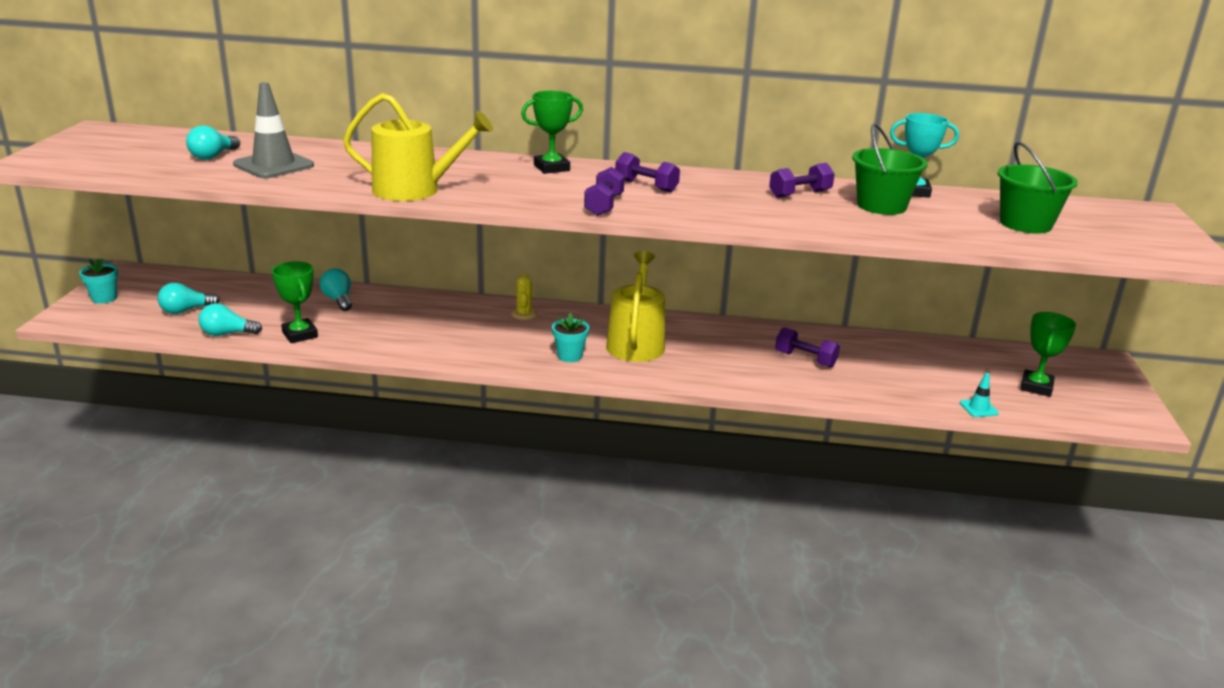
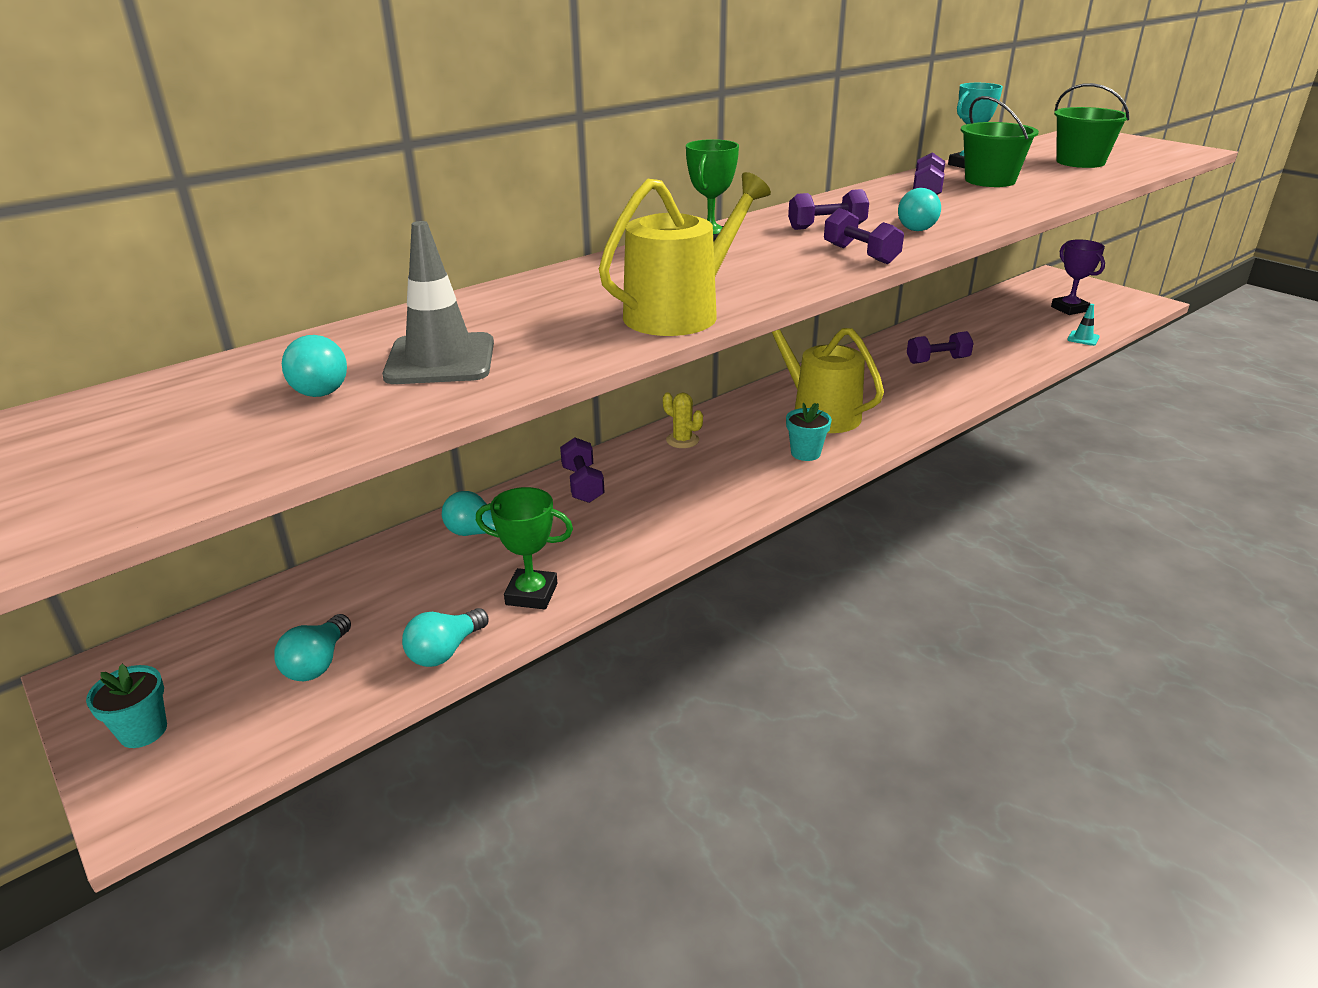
camera: 45 degrees left, 5 degrees up
green trophy [1020,312,1076,397] -> purple trophy [1051,239,1105,315]
none -> purple dumbbell [560,438,605,503]
none -> turquoise light bulb [898,188,941,231]

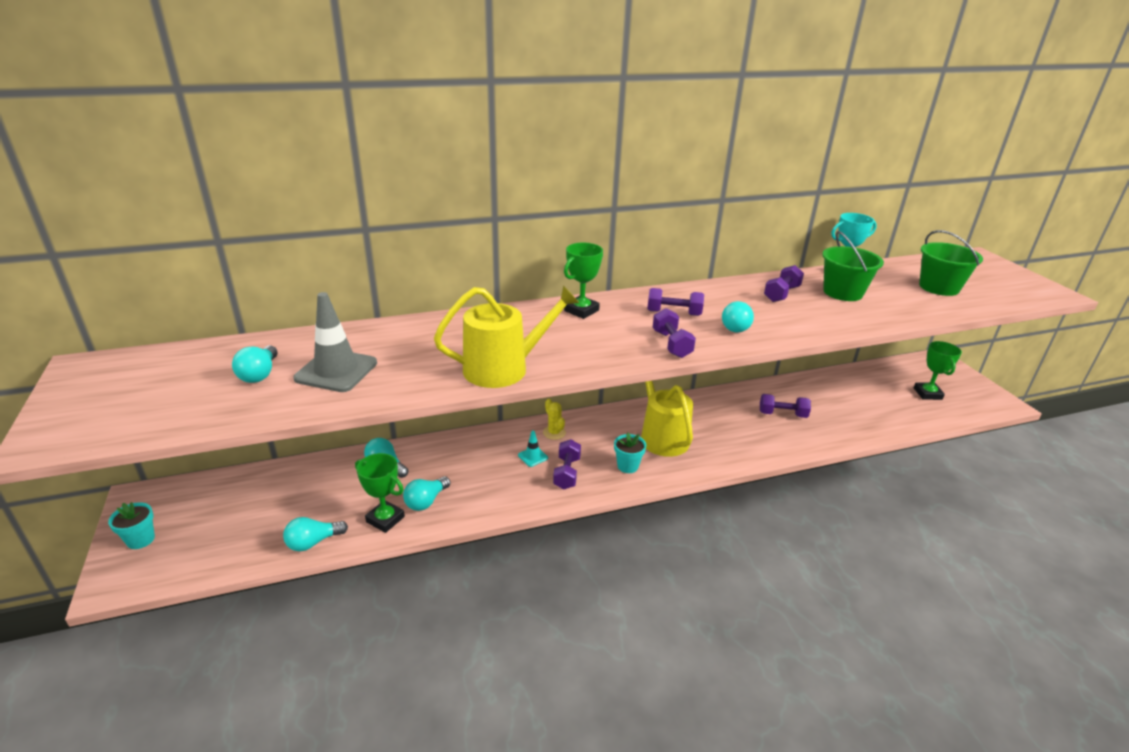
camera: 20 degrees right, 0 degrees up
turquoise light bulb [274,614,351,681] -> turquoise light bulb moved to [403,476,450,511]
purple dumbbell [560,438,605,503] -> purple dumbbell moved to [553,439,581,489]
purple trophy [1051,239,1105,315] -> green trophy [914,341,962,400]
turquoise traffic cone [1067,304,1100,346] -> turquoise traffic cone moved to [518,430,548,467]

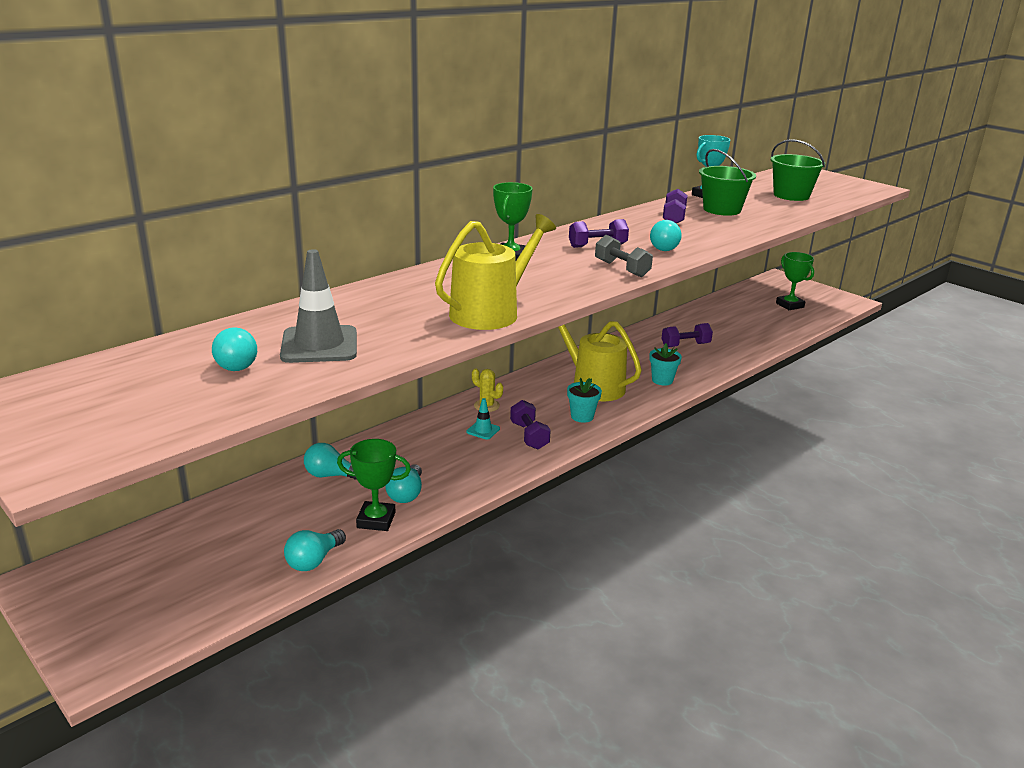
camera: 25 degrees left, 5 degrees down
turquoise flower pot [108,502,155,549] -> turquoise flower pot moved to [649,343,682,386]
purple dumbbell [653,308,696,358] -> grey dumbbell [595,235,653,277]

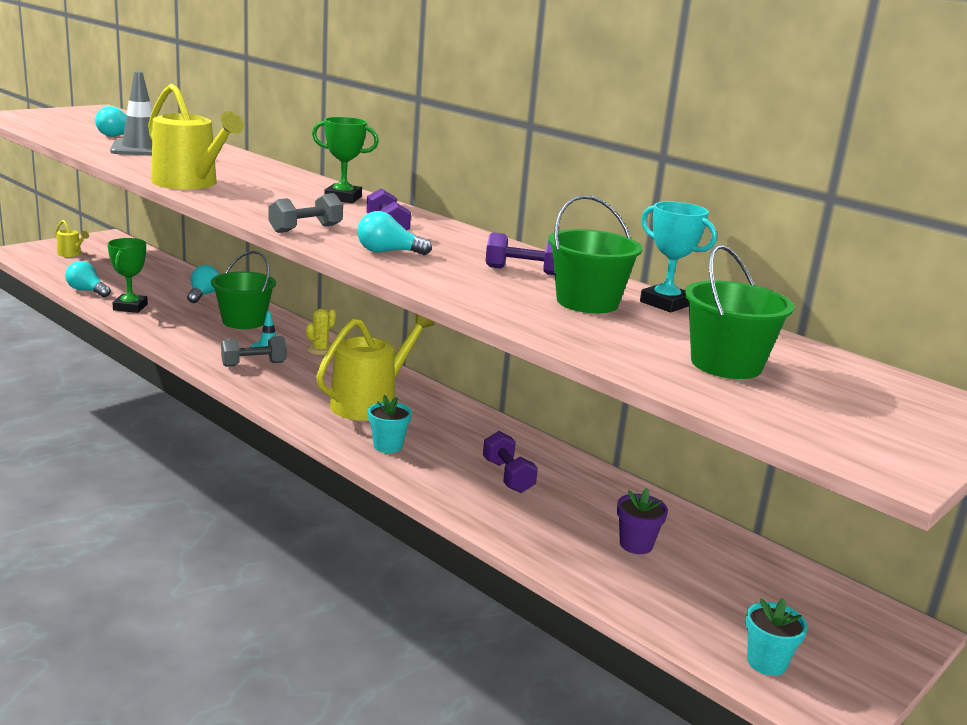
camera: 85 degrees right, 5 degrees down
turquoise light bulb [385,464,422,503] -> none
purple dumbbell [510,400,551,449] -> grey dumbbell [221,336,287,367]
turquoise flower pot [567,378,602,423] -> turquoise flower pot moved to [746,598,808,676]
green trophy [776,252,814,310] -> none
none -> yellow watering can [55,220,89,257]
none -> green bucket [211,251,276,329]
none -> purple flower pot [617,488,668,554]

